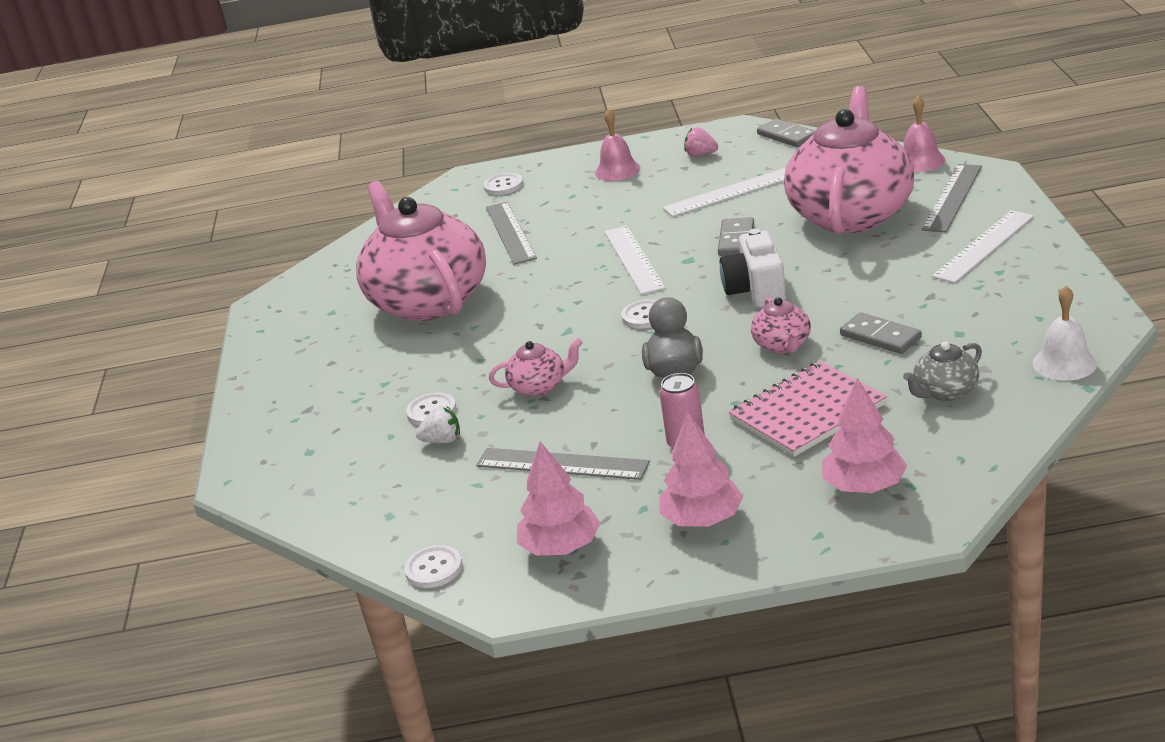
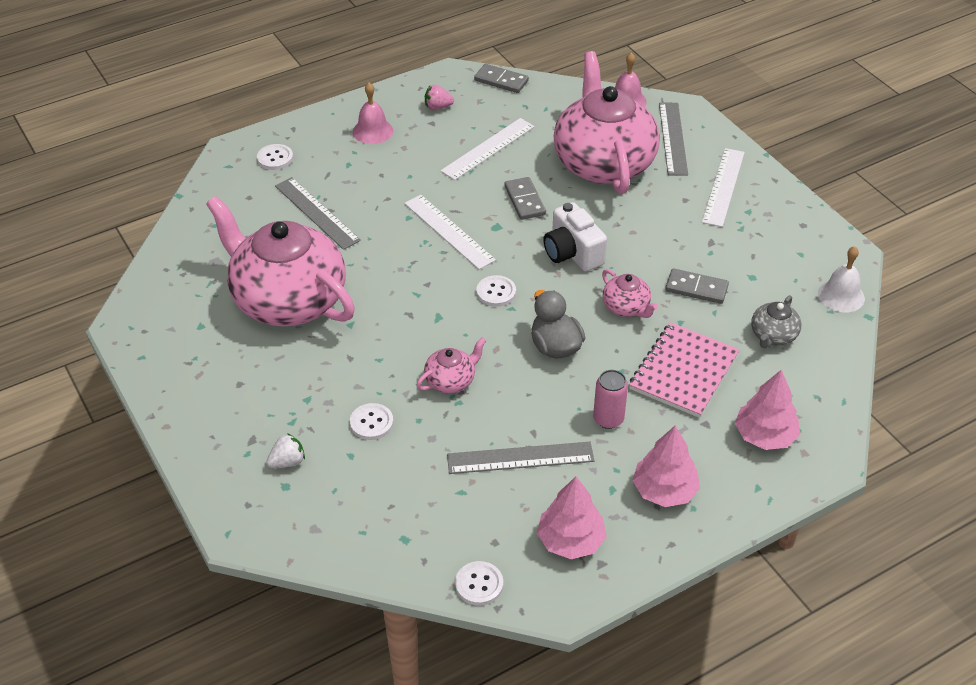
camera: 30 degrees left, 15 degrees up
white strawberry [416,406,460,443] -> white strawberry moved to [266,433,305,468]

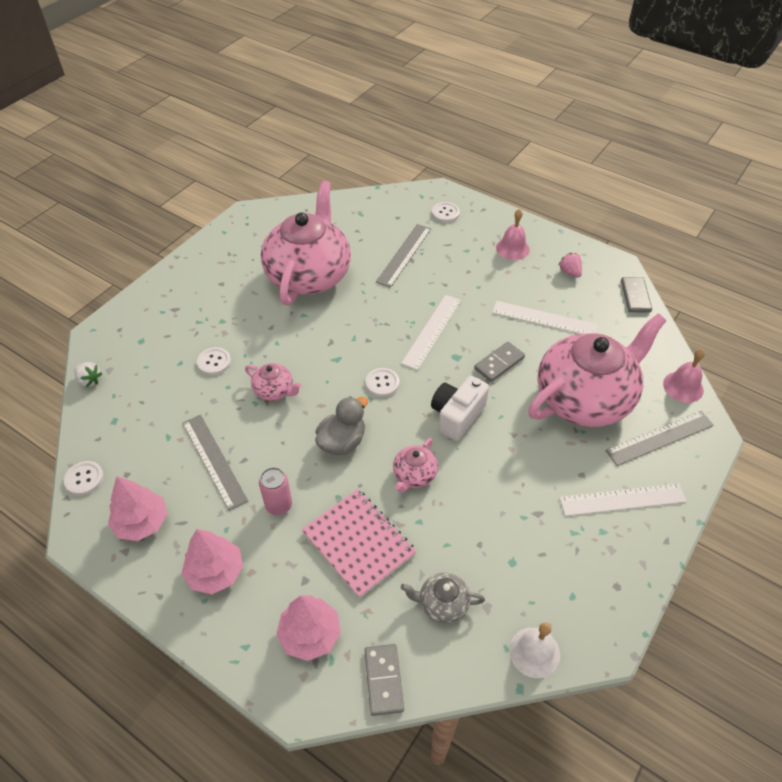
camera: 65 degrees right, 5 degrees up
white strawberry [266,433,305,468] -> white strawberry moved to [74,362,102,387]
pink notebook [629,322,739,418] -> pink notebook turned 45 degrees clockwise [302,489,416,598]
grey domino [665,268,729,304] -> grey domino moved to [365,644,404,716]

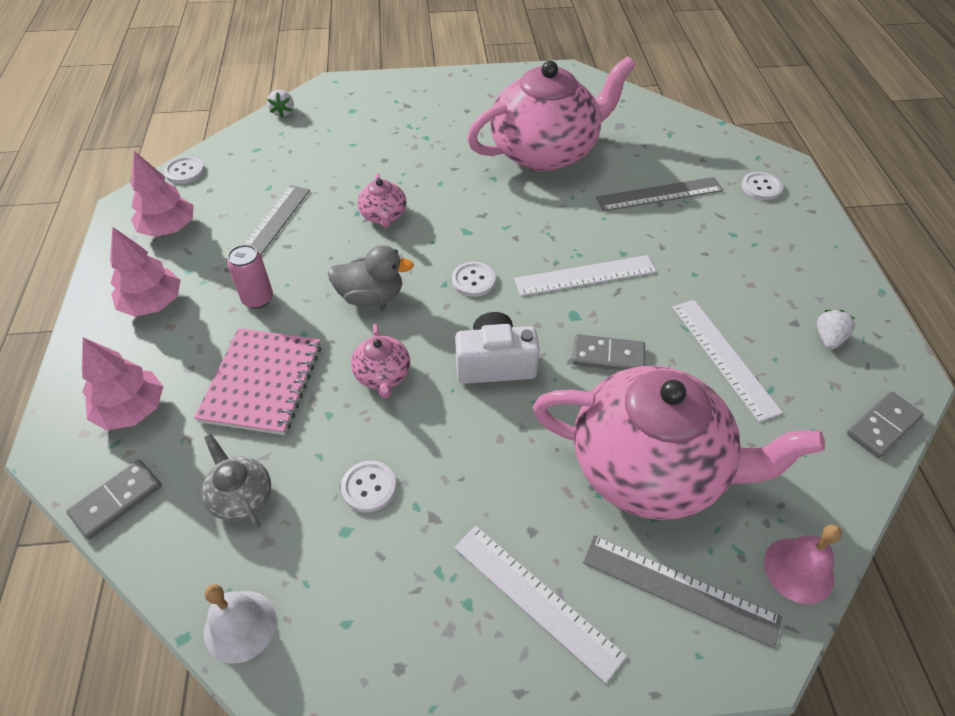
camera: 50 degrees right, 0 degrees up
white button [197,347,231,375] -> white button moved to [341,461,396,513]
pink teapot [393,438,438,493] -> pink teapot turned 90 degrees counterclockwise [351,324,410,398]
pink bell [496,209,530,260] -> none
pink strawberry [559,253,582,278] -> white strawberry [817,310,856,350]

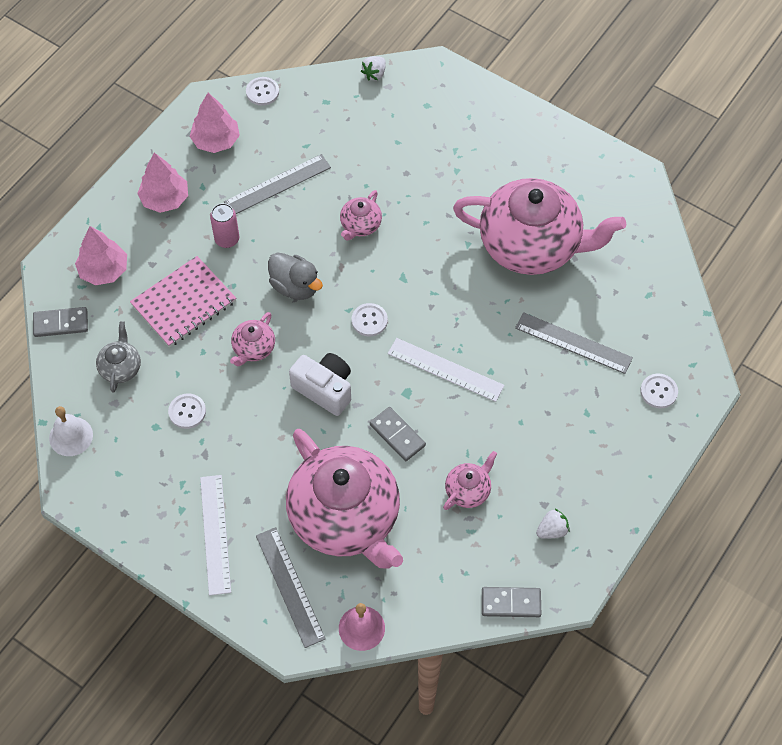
camera: 40 degrees right, 10 degrees up
white ruler [672,300,783,422] -> pink teapot [443,451,497,510]

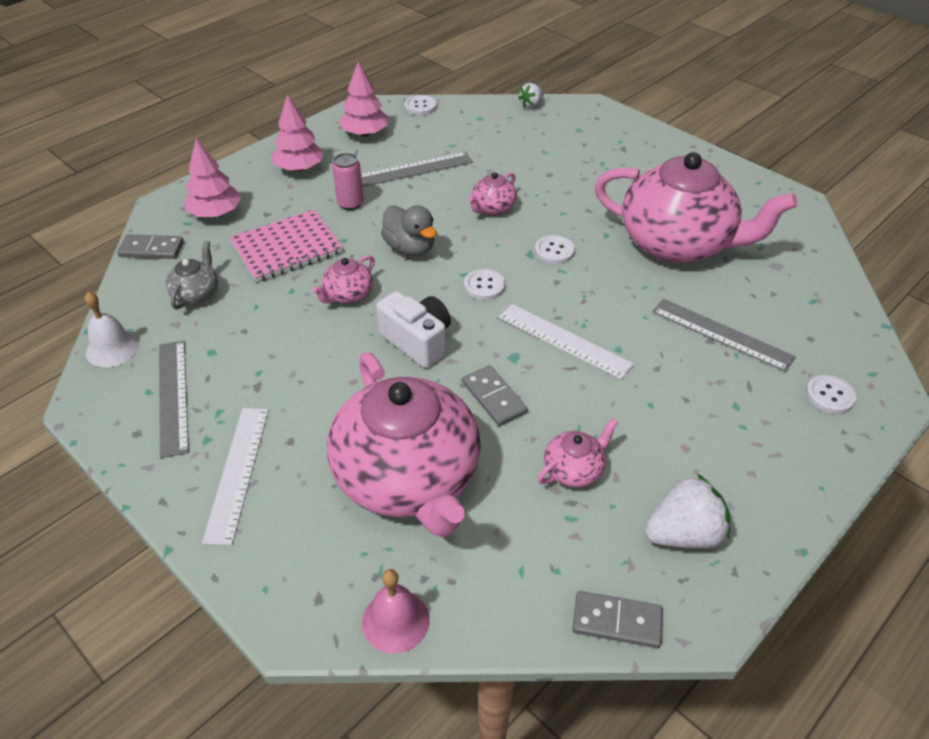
camera: 10 degrees right, 15 degrees down
white button [168,393,206,429] -> white button moved to [535,235,575,264]
grey ruler [256,527,326,648] -> grey ruler moved to [159,341,189,458]
white strawberry [536,509,570,538] -> white strawberry [645,474,730,548], size x1.77

